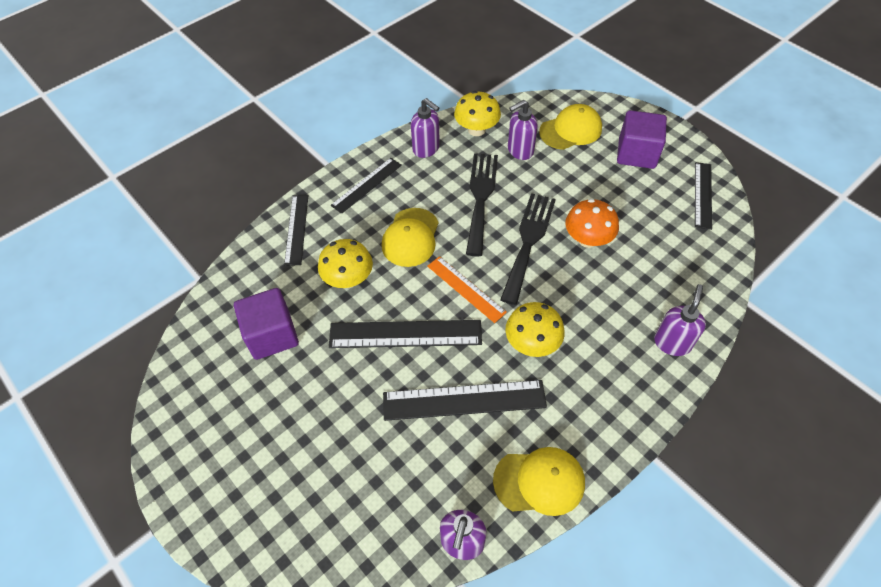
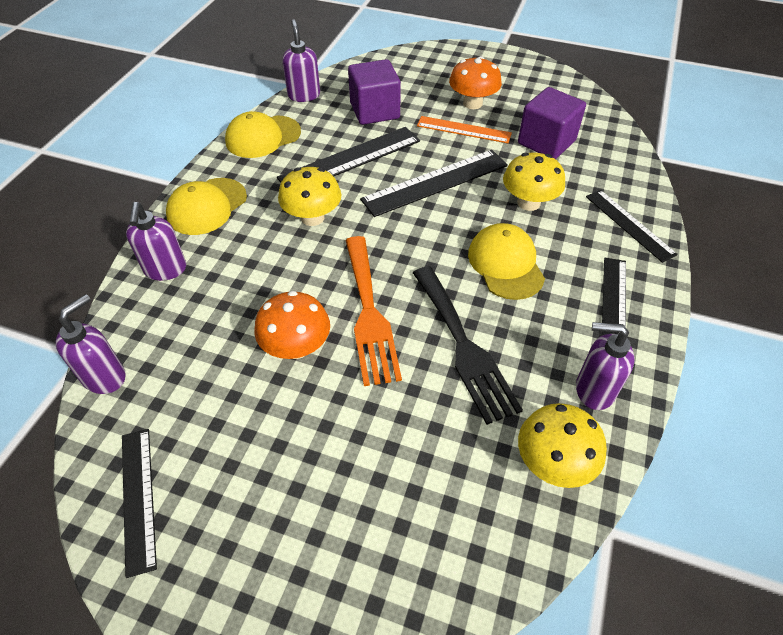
camera: 150 degrees right, 5 degrees down
orange ruler [427,256,507,323] -> orange ruler moved to [417,116,512,143]
black fork [500,193,556,305] -> orange fork [345,236,402,386]
purple soap dispenser [508,100,538,160] -> purple soap dispenser moved to [55,294,126,394]
yellow cap [539,104,602,150] -> yellow cap moved to [166,178,247,235]
purple cube [617,110,667,169] -> purple cube moved to [348,59,401,125]
none -> orange mushroom [449,56,502,109]

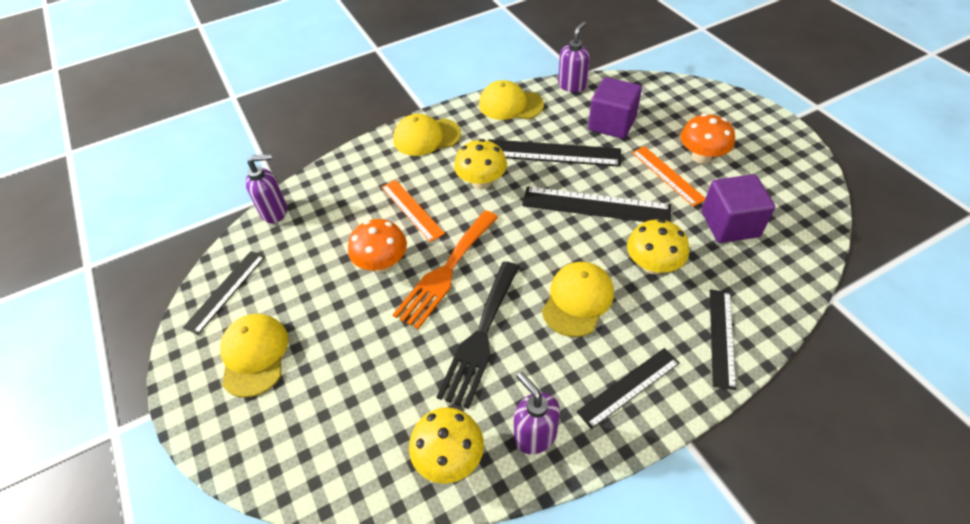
camera: 45 degrees right, 0 degrees up
purple soap dispenser [126,202,186,281] -> none
none -> yellow cap [220,314,289,398]
none -> orange ruler [381,180,445,242]

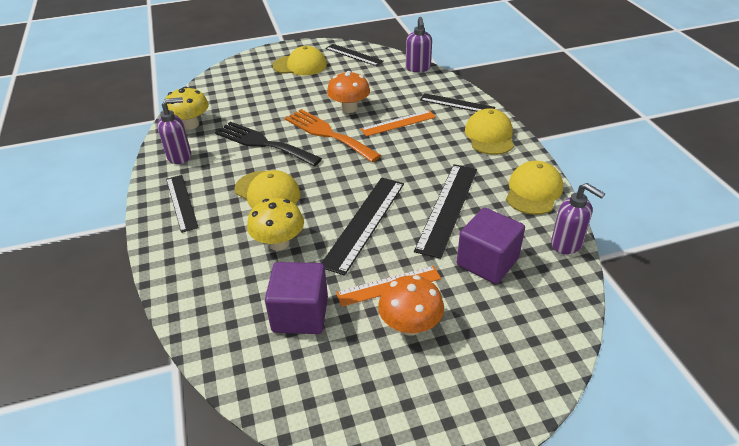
camera: 100 degrees right, 10 degrees down
yellow mushroom [454,139,507,190] -> none
black ruler [710,289,736,390] -> black ruler moved to [420,93,496,112]

